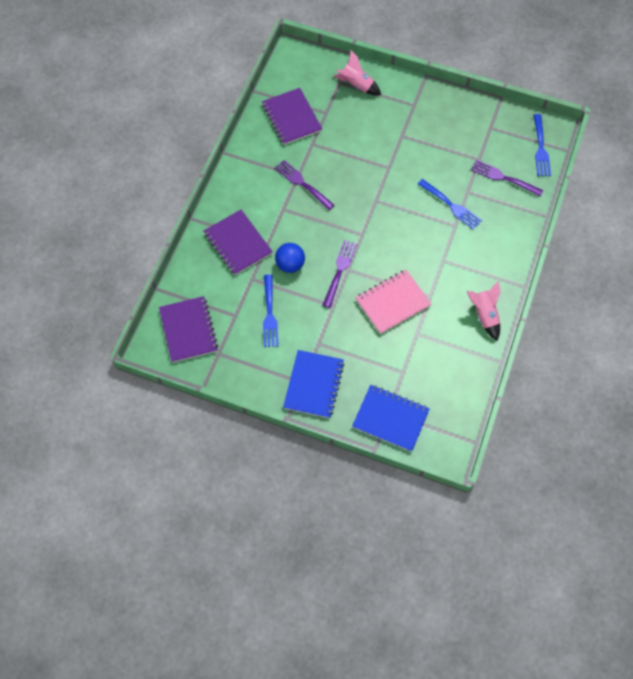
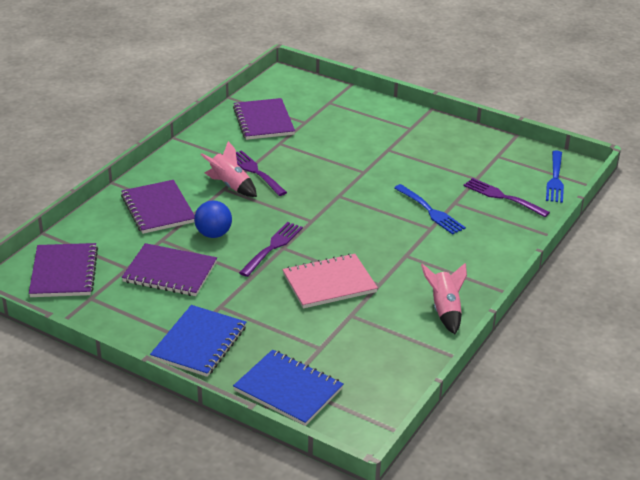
camera: 10 degrees right, 30 degrees down
blue fork [263,274,278,347] -> purple notebook [121,243,217,296]
pink rocket [334,50,381,95] -> pink rocket moved to [201,141,257,197]

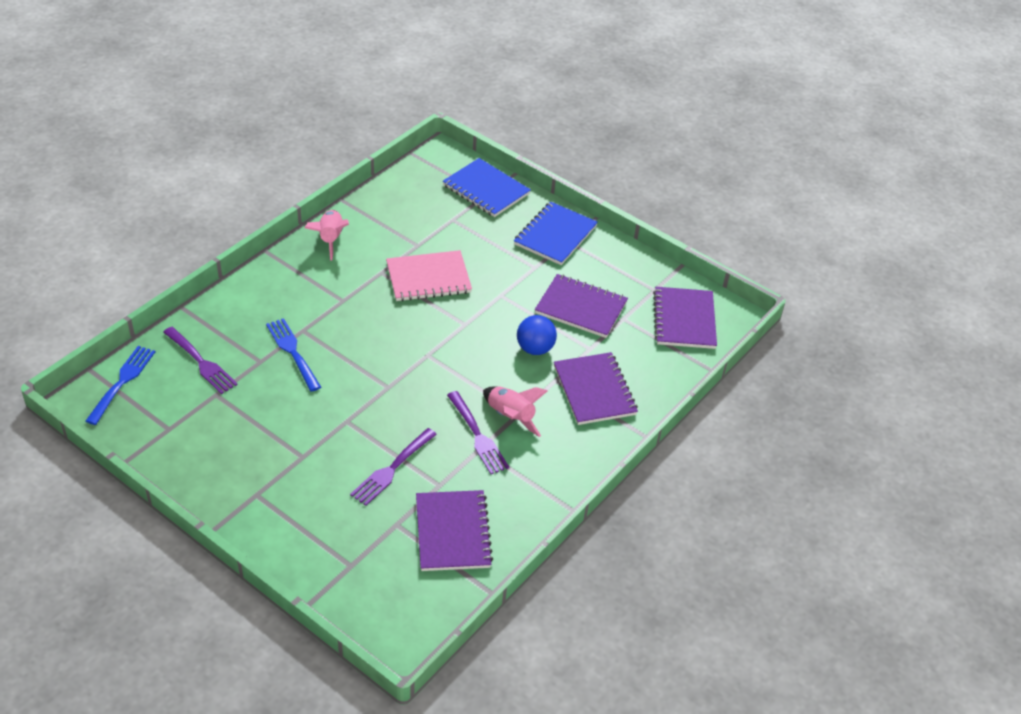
camera: 175 degrees left, 10 degrees up
purple fork [239,222,303,277] -> purple fork moved to [350,428,437,506]

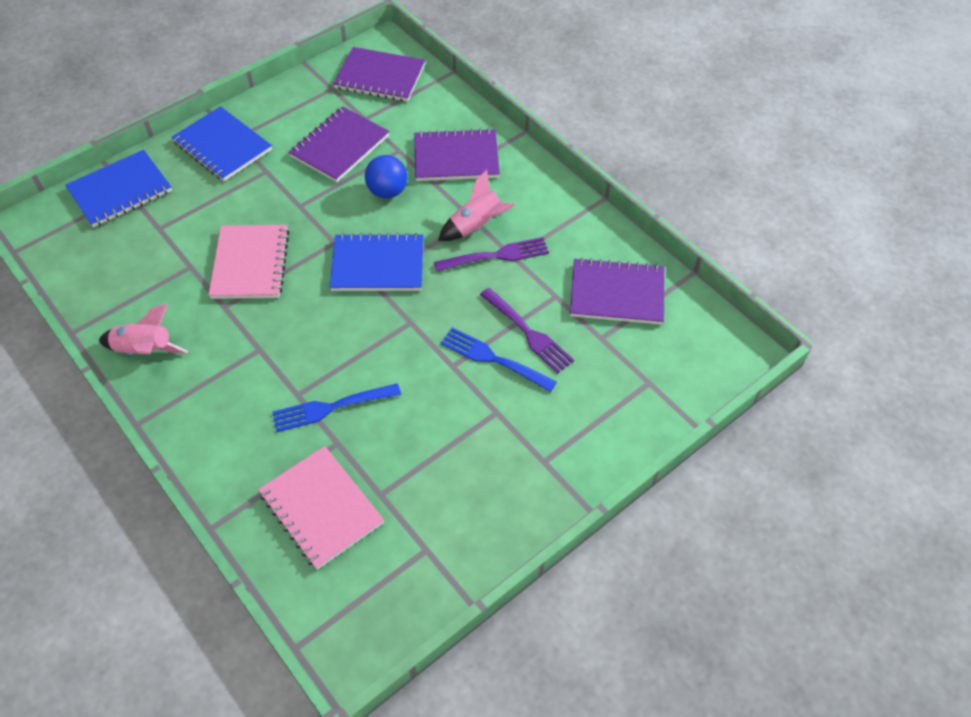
camera: 75 degrees left, 10 degrees up
blue fork [86,346,155,425] -> blue fork moved to [440,328,557,392]
purple fork [163,327,238,394] -> pink notebook [258,446,384,570]
none -> blue notebook [330,233,424,291]

